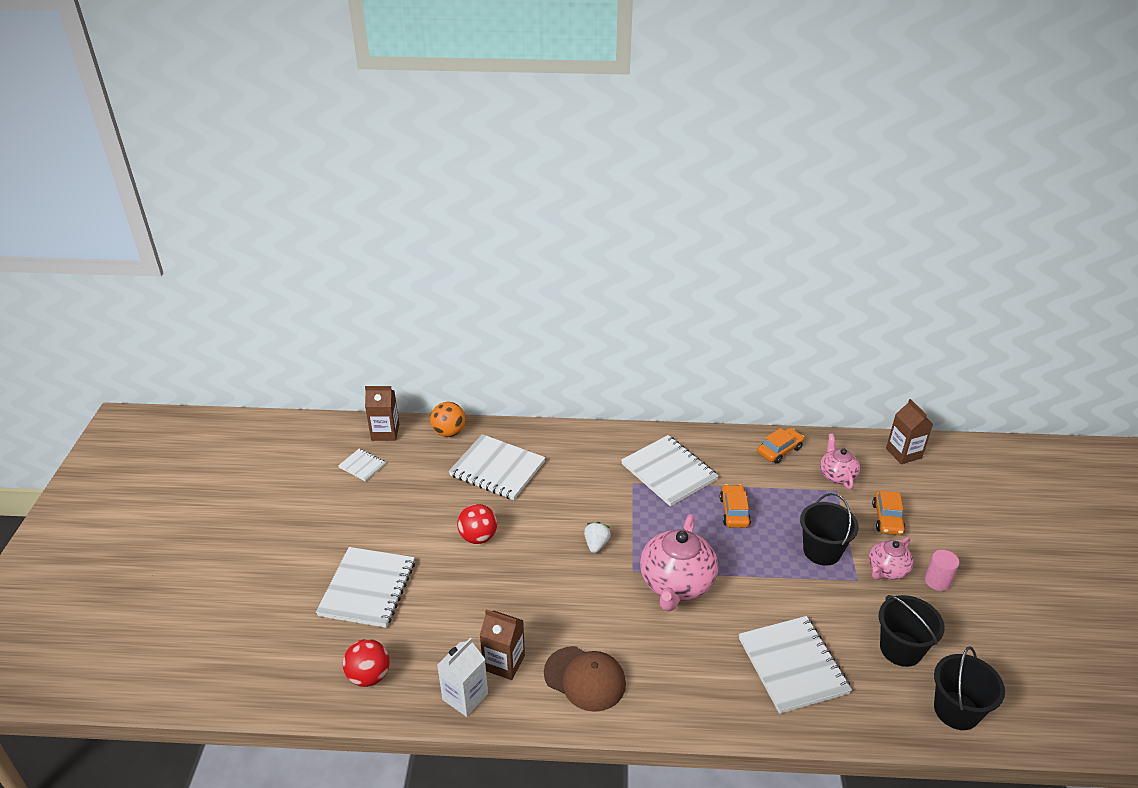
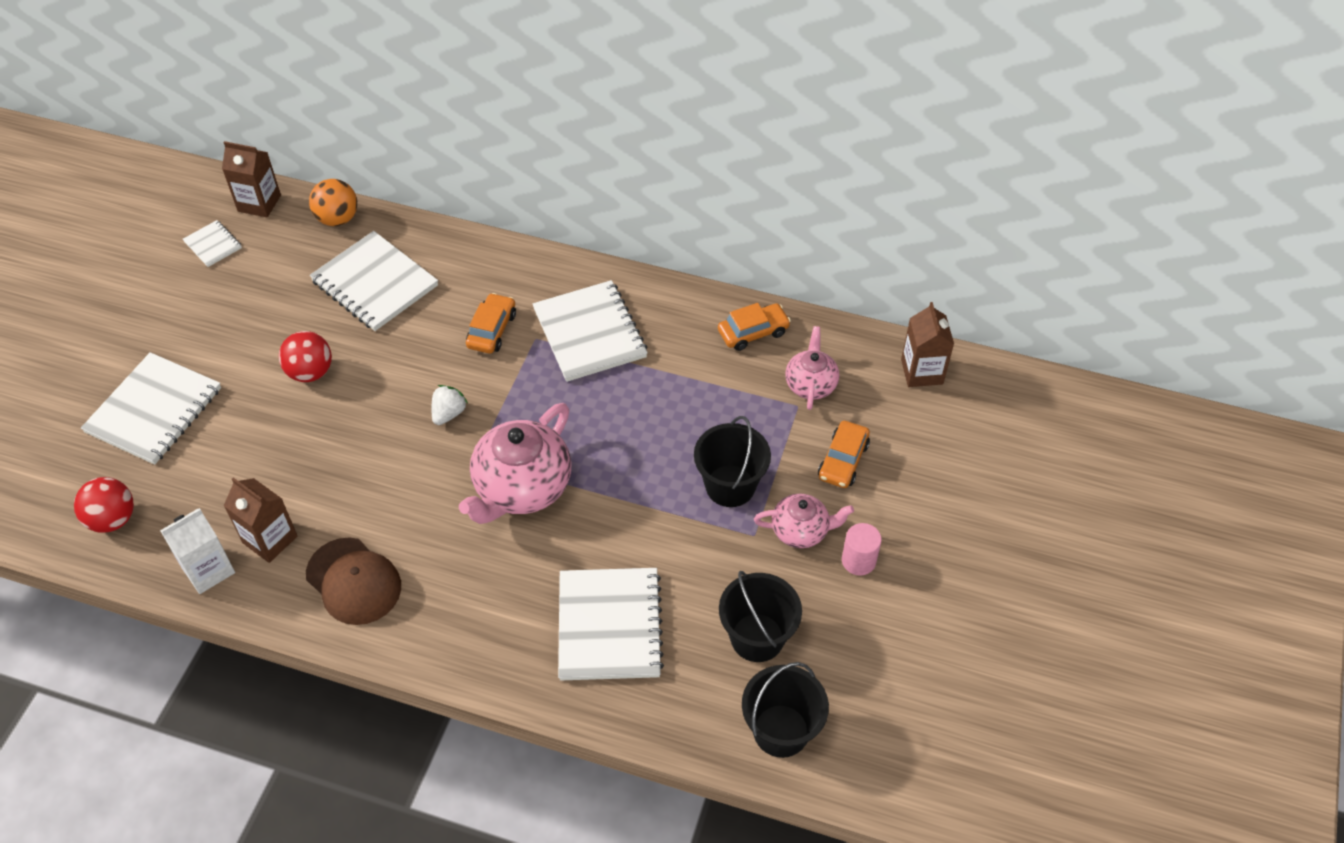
camera: 15 degrees right, 15 degrees up
orange car [720,484,751,528] -> orange car moved to [466,293,516,354]
pink teapot [869,537,914,580] -> pink teapot turned 150 degrees counterclockwise [754,494,854,548]

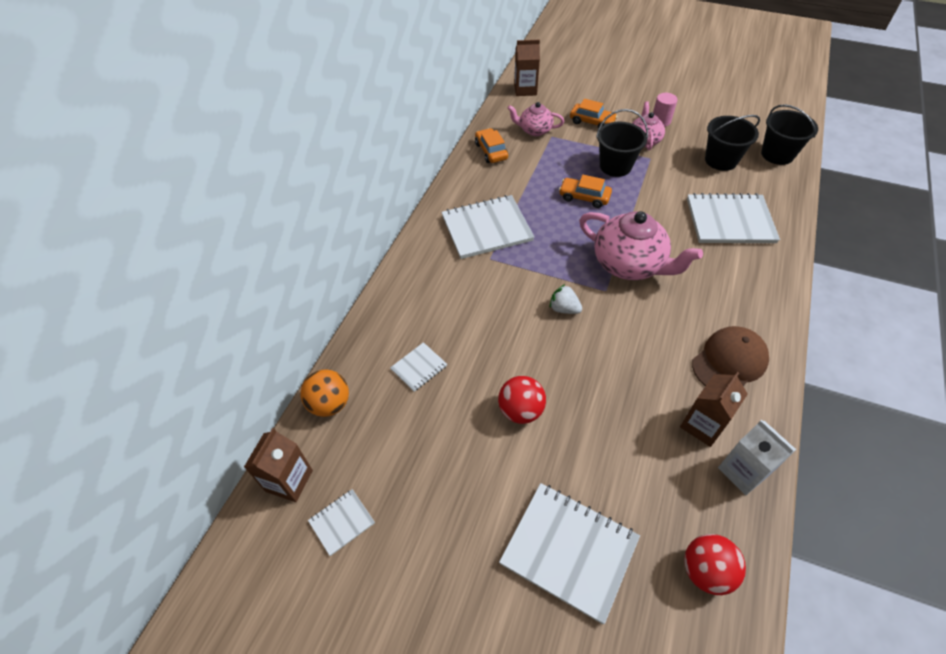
camera: 85 degrees left, 0 degrees up
white notebook [310,231,438,331] -> white notebook [390,342,447,392], size x0.49
orange car [466,293,516,354] -> orange car moved to [559,175,612,208]

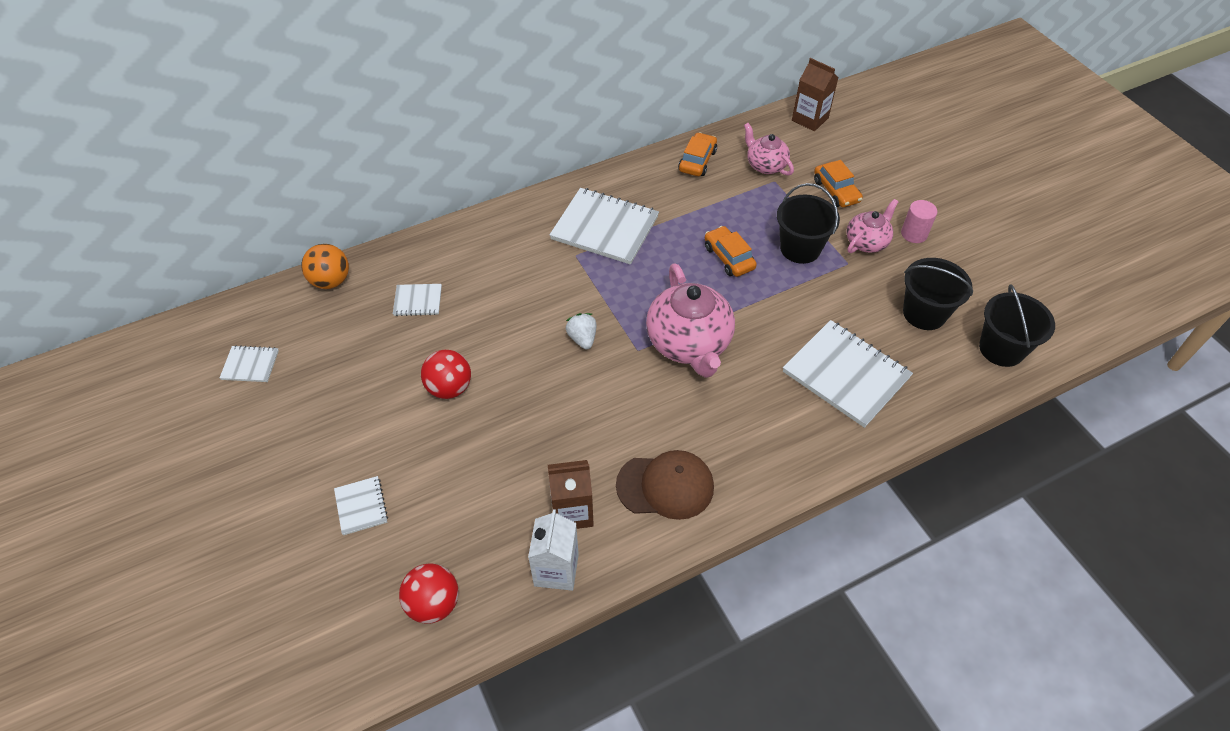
camera: 40 degrees right, 0 degrees up
brown carton [244,428,313,502] -> none
white notebook [499,483,640,624] -> white notebook [334,476,388,535], size x0.49

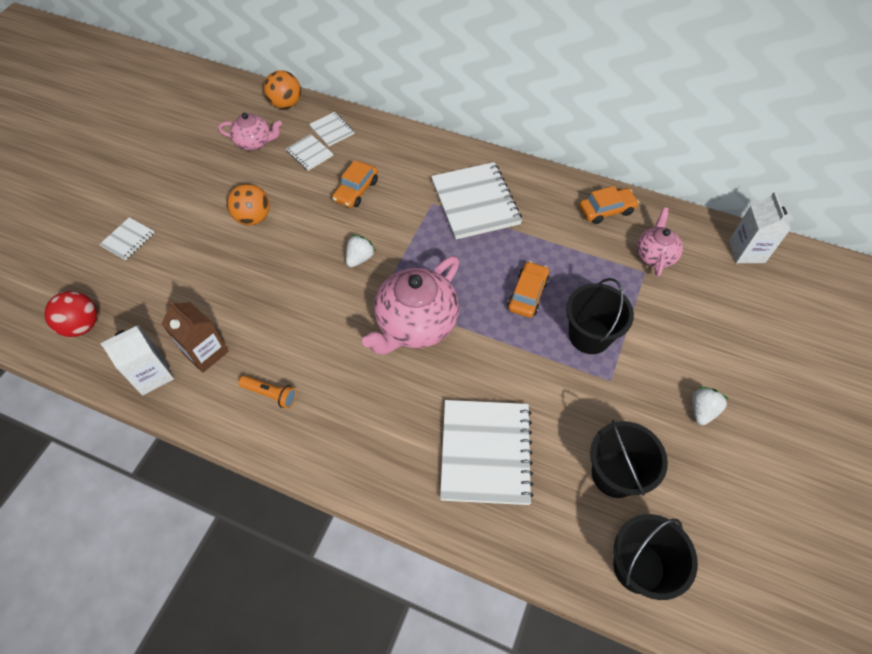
camera: 50 degrees right, 5 degrees up
white notebook [220,345,279,382] -> white notebook moved to [309,112,354,147]
red ball [421,350,471,399] -> orange ball [227,184,270,226]
brown cap [616,450,714,520] -> orange flashlight [238,376,297,409]
brown carton [792,58,839,131] -> white carton [729,192,791,263]
orange car [814,160,863,207] -> orange car moved to [332,160,378,208]
pink teapot [846,199,898,253] -> pink teapot moved to [218,113,282,150]
pink cylinder [901,200,937,243] -> white strawberry [692,387,728,425]

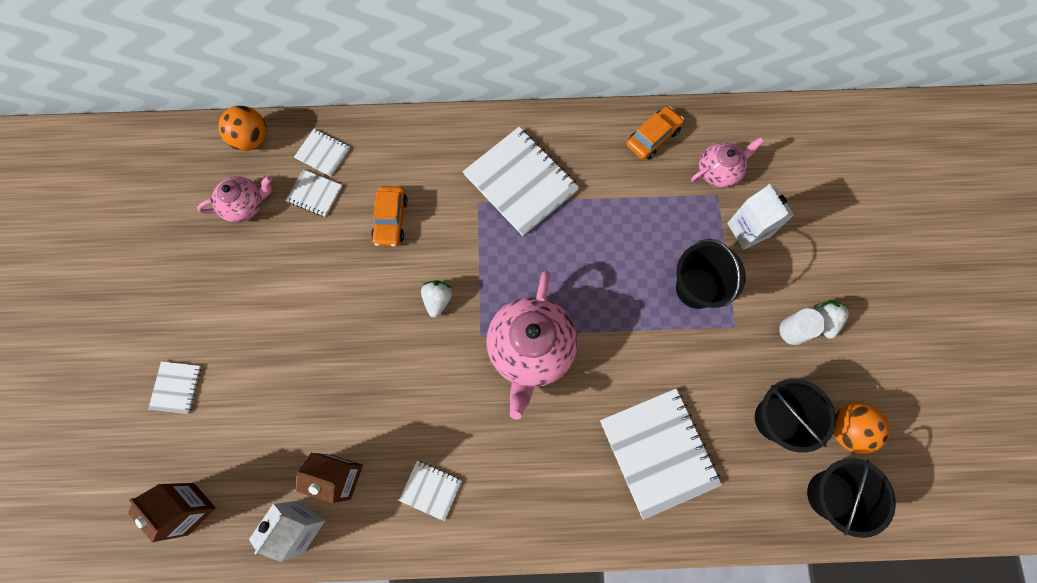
camera: 25 degrees left, 15 degrees up
red ball [44,291,97,337] -> brown carton [128,483,216,543]
orange ball [227,184,270,226] -> orange ball moved to [833,402,890,454]
orange flashlight [238,376,297,409] -> white notebook [399,461,462,521]
orange car [507,261,549,318] -> none
pink teapot [636,207,683,277] -> pink teapot turned 75 degrees clockwise [691,137,764,188]
white carton [729,192,791,263] -> white carton moved to [727,184,794,250]
none -> white cylinder [779,308,825,345]

